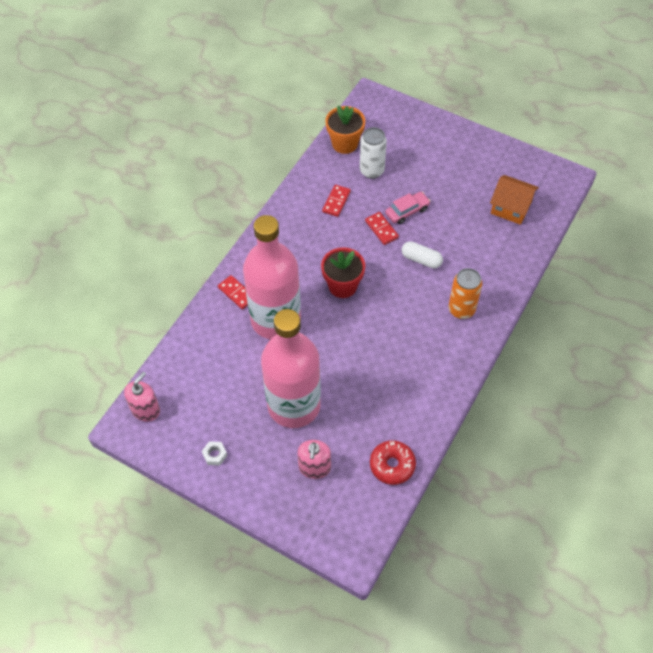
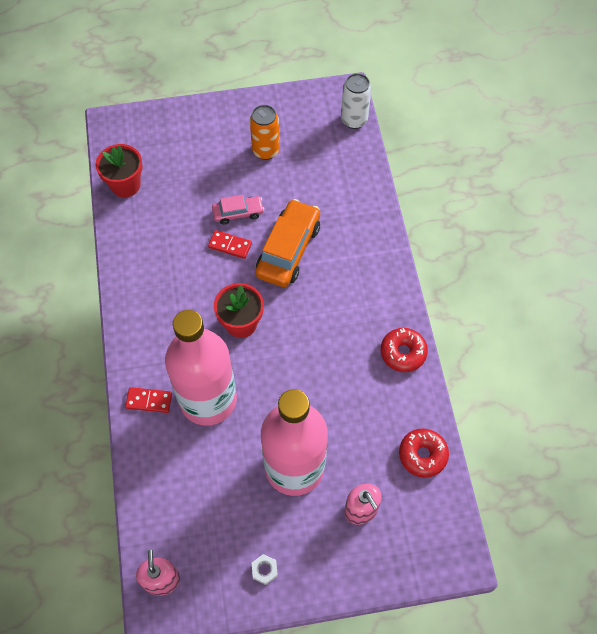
camera: 40 degrees left, 5 degrees up
red domino [322,185,351,217] -> none
orange flower pot [325,106,365,154] -> red flower pot [95,144,143,198]
white can [360,127,387,179] -> white can moved to [341,73,371,129]
pink car [385,192,431,224] -> pink car turned 60 degrees clockwise [212,195,264,225]
white capsule [402,241,443,269] -> orange car [255,199,320,287]
orange can [448,268,482,319] -> orange can moved to [250,105,280,160]
orange house [490,175,539,225] -> none
none -> red donut [380,328,428,372]

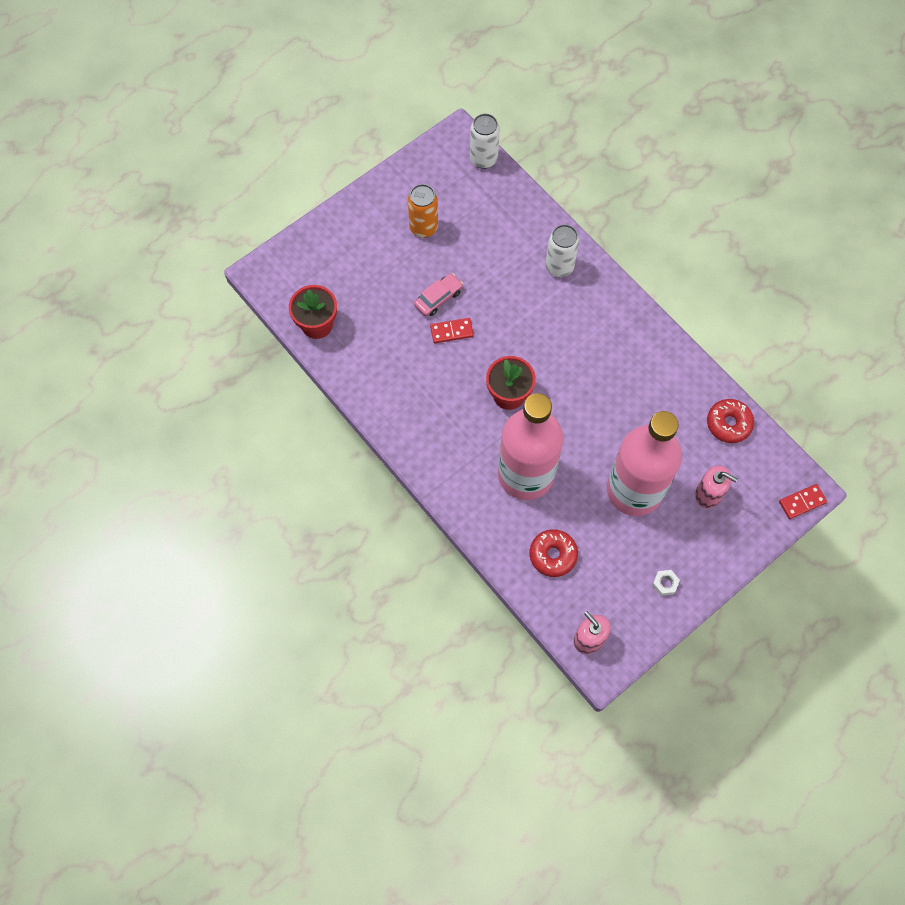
camera: 30 degrees left, 5 degrees up
red domino [125,387,172,413] -> red domino moved to [779,484,827,519]
orange car [255,199,320,287] -> none
red donut [380,328,428,372] -> red donut moved to [530,529,578,577]
none -> white can [545,224,579,277]

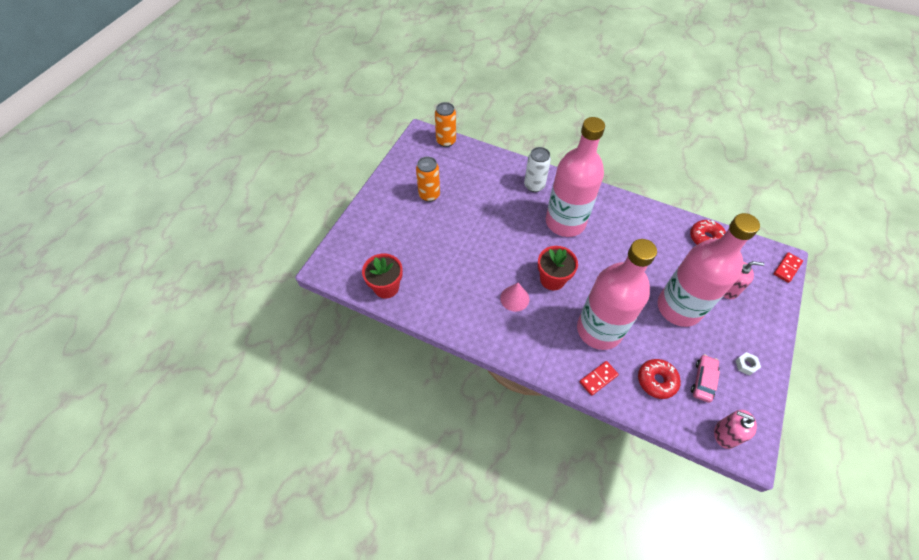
camera: 25 degrees left, 10 degrees down
pink car [414,273,463,316] -> pink car moved to [691,354,720,403]
red domino [430,318,474,343] -> red domino moved to [580,361,619,396]
white can [470,114,500,169] -> orange can [435,102,456,147]
none -> pink cone [500,283,529,312]
none -> pink bottle [546,117,605,237]

